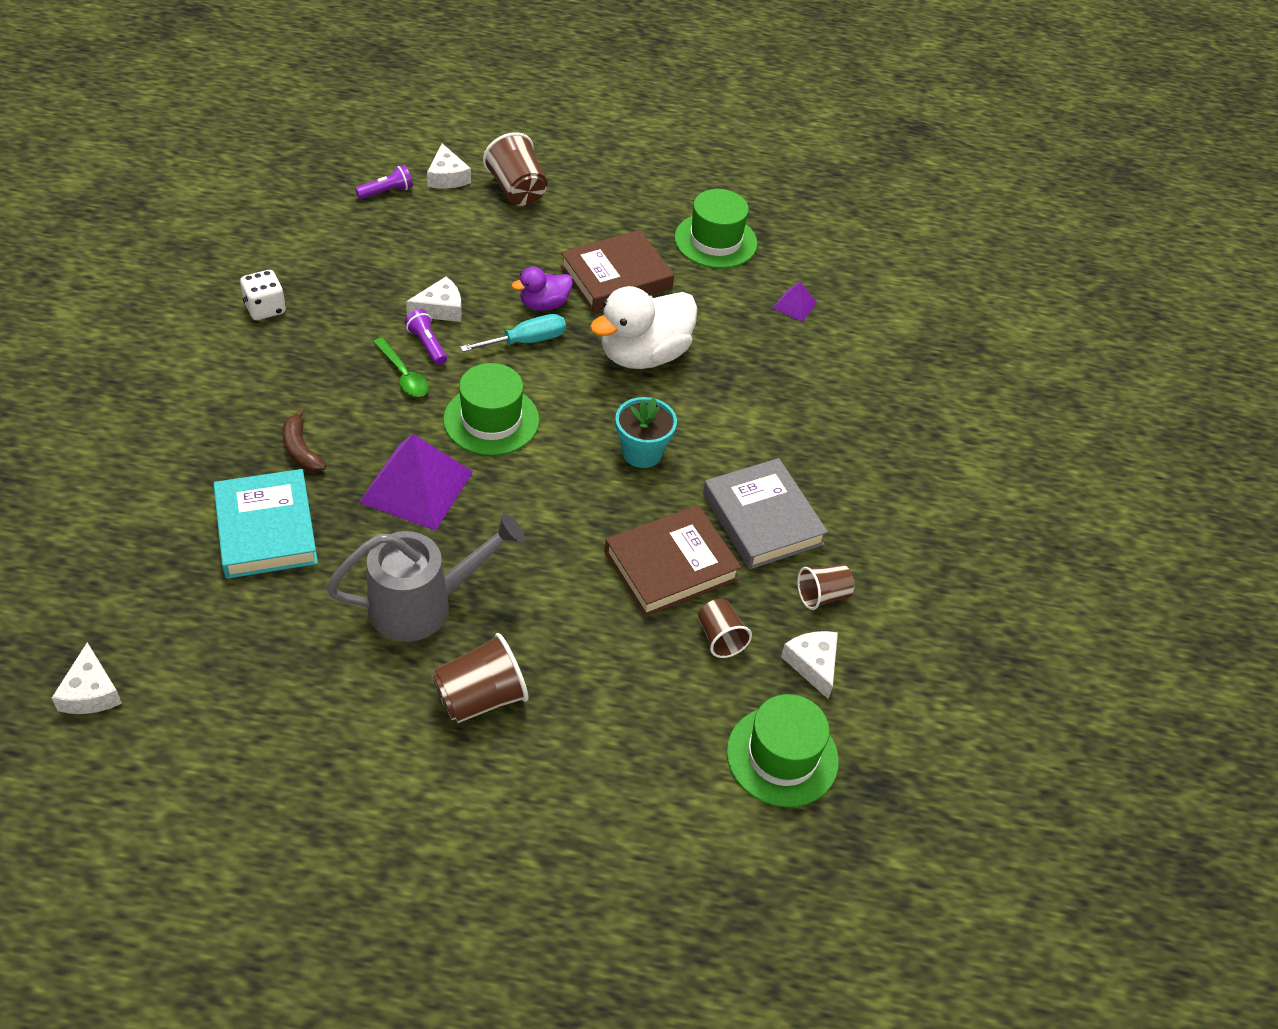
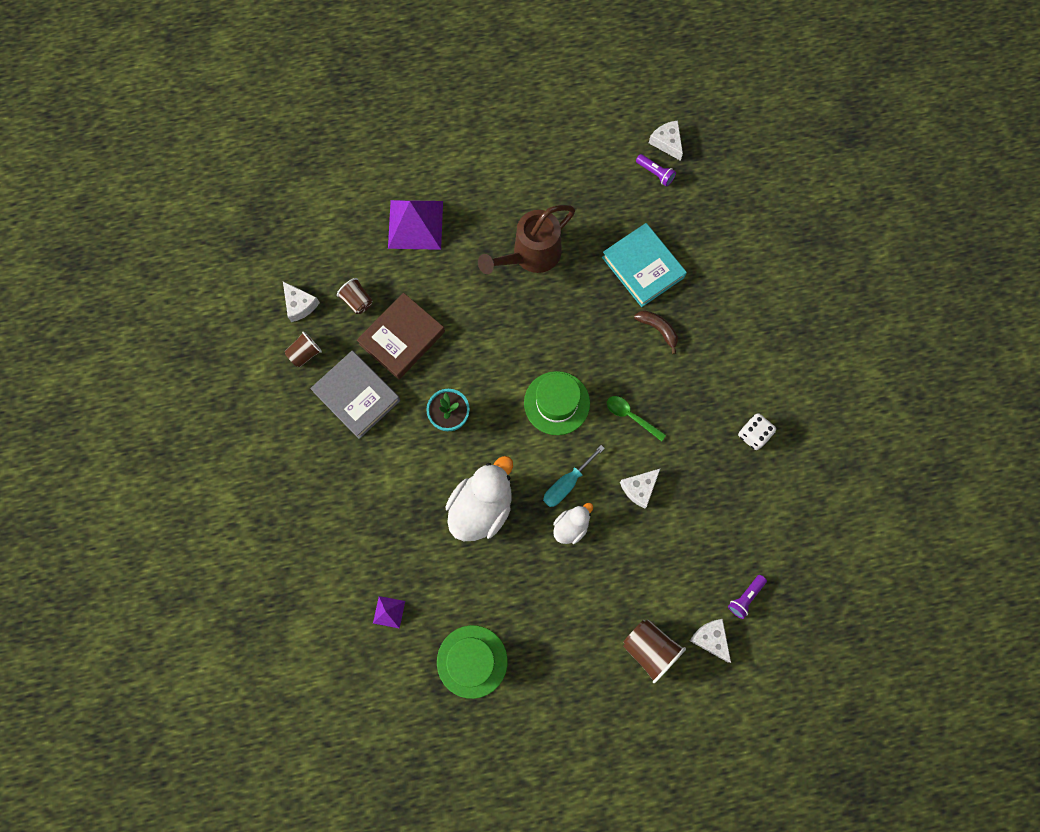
camera: 165 degrees right, 25 degrees up
grey watering can [326,514,524,642] -> brown watering can [478,205,575,274]
purple pyramid [359,434,473,531] -> purple pyramid moved to [388,200,443,250]
purple flashlight [405,309,447,365] -> purple flashlight moved to [636,154,676,187]
brown cup [432,633,529,724] -> none
purple duck [512,267,573,311] -> white duck [553,503,593,544]
brown book [560,230,674,312] -> none
green hat [727,694,839,807] -> none

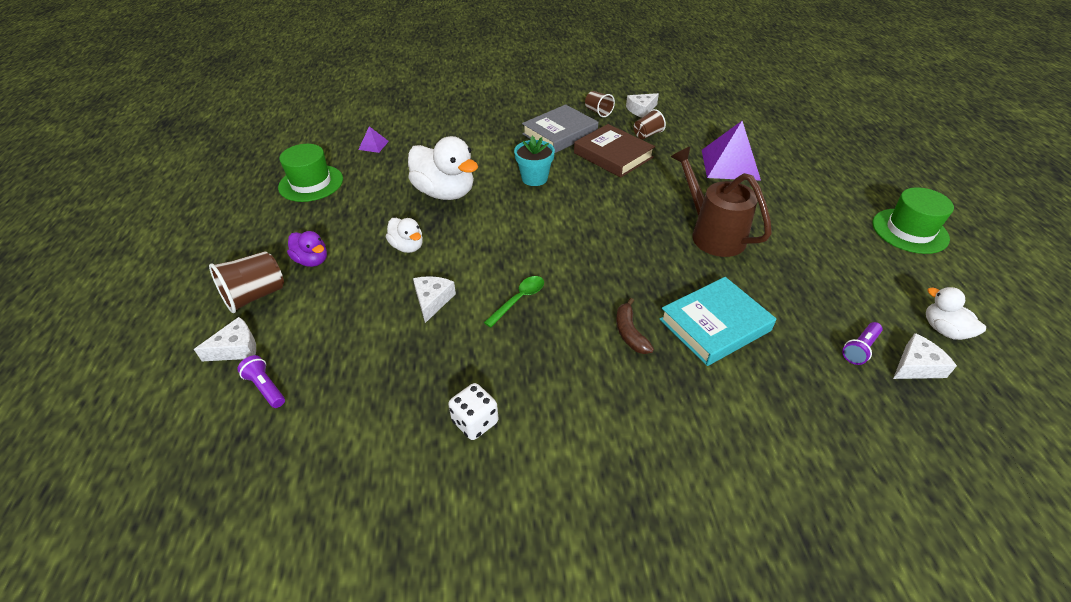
camera: 95 degrees right, 30 degrees down
green hat [524,371,590,435] -> green hat moved to [873,187,954,254]
turquoise screwdriver [543,445,605,507] -> none
white cheese [620,468,661,509] -> white cheese turned 45 degrees clockwise [413,276,456,323]
brown banana [634,311,678,354] -> brown banana turned 120 degrees clockwise [616,298,654,354]
none -> purple duck [287,231,327,267]
none -> white duck [926,287,986,340]

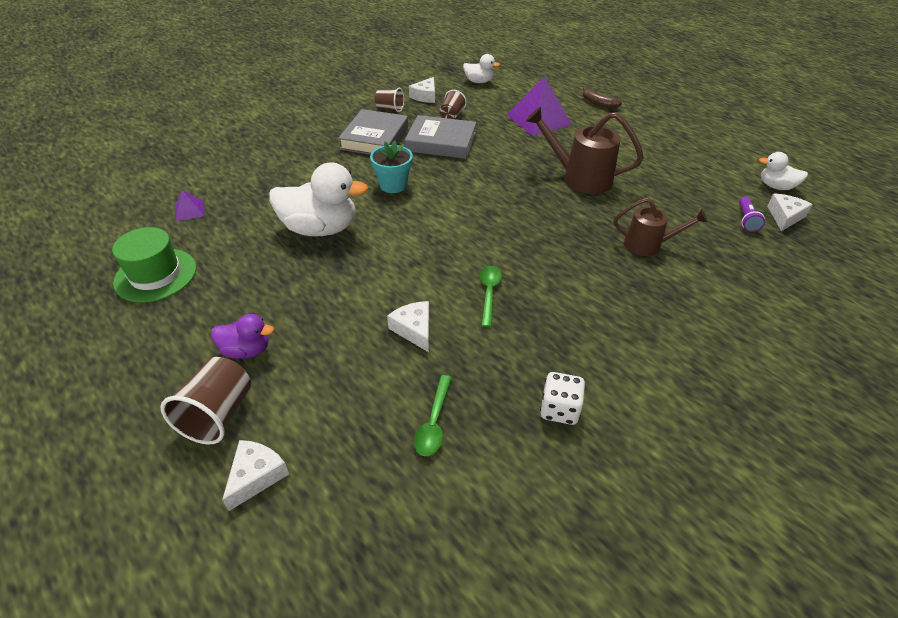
camera: 35 degrees left, 0 degrees up
purple flashlight [237,355,285,408] -> none
white duck [386,218,423,253] -> white duck moved to [463,54,500,83]
brown book [574,124,655,178] -> grey book [405,115,477,159]
brown banana [616,298,654,354] -> brown banana moved to [583,87,622,109]
turquoise book [659,277,776,366] -> brown watering can [614,198,708,256]
green hat [873,187,954,254] -> none
none -> green spoon [414,375,452,456]

